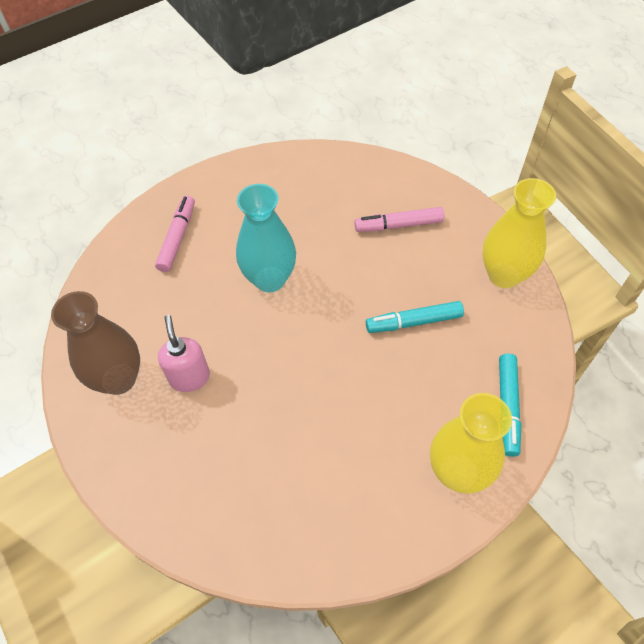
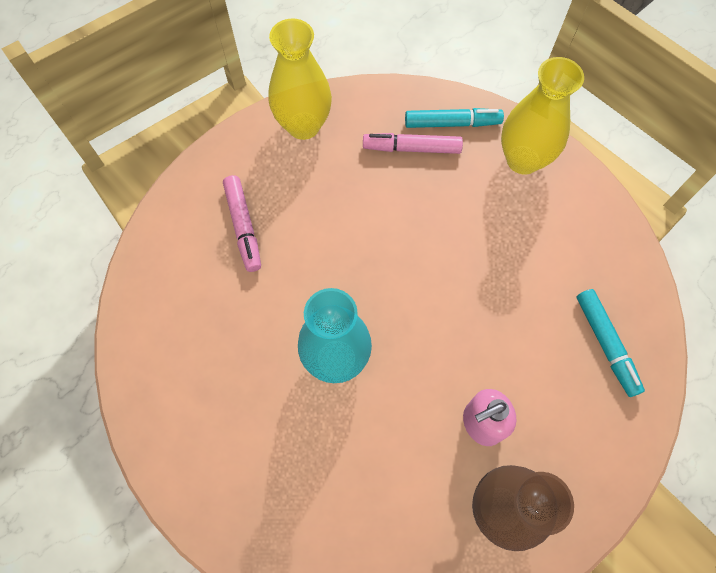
camera: 100 degrees left, 10 degrees up
pink marker [155,195,195,272] -> pink marker moved to [363,133,463,154]
turquoise marker [366,301,464,333] -> turquoise marker moved to [577,289,645,397]

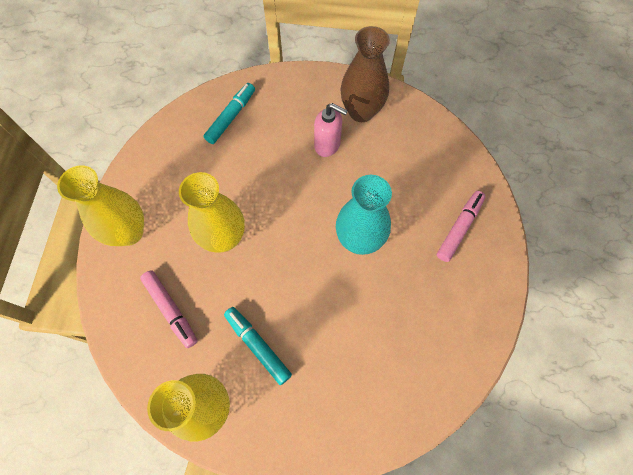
camera: 130 degrees left, 0 degrees up
pink marker [223,175,261,272] -> pink marker moved to [437,191,486,262]
turquoise marker [405,108,504,128] -> turquoise marker moved to [224,307,292,385]
none -> yellow vase [179,172,245,253]

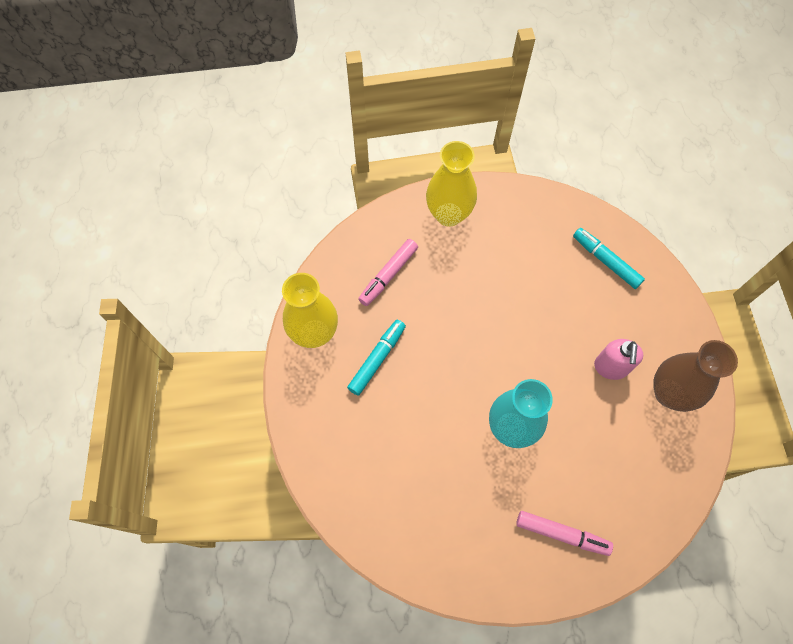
camera: 75 degrees right, 0 degrees up
yellow vase [179,172,245,253] -> none
turquoise marker [203,83,255,144] -> turquoise marker turned 150 degrees counterclockwise [573,228,645,289]

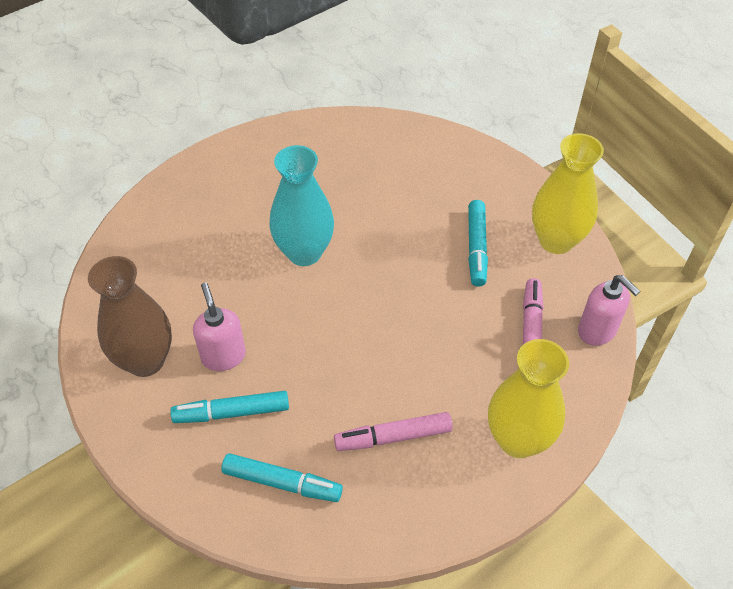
camera: 150 degrees right, 15 degrees down
pink marker [516,511,613,556] -> pink marker moved to [334,412,453,451]
none -> turquoise marker [170,391,289,423]
none -> pink soap dispenser [578,275,640,346]

